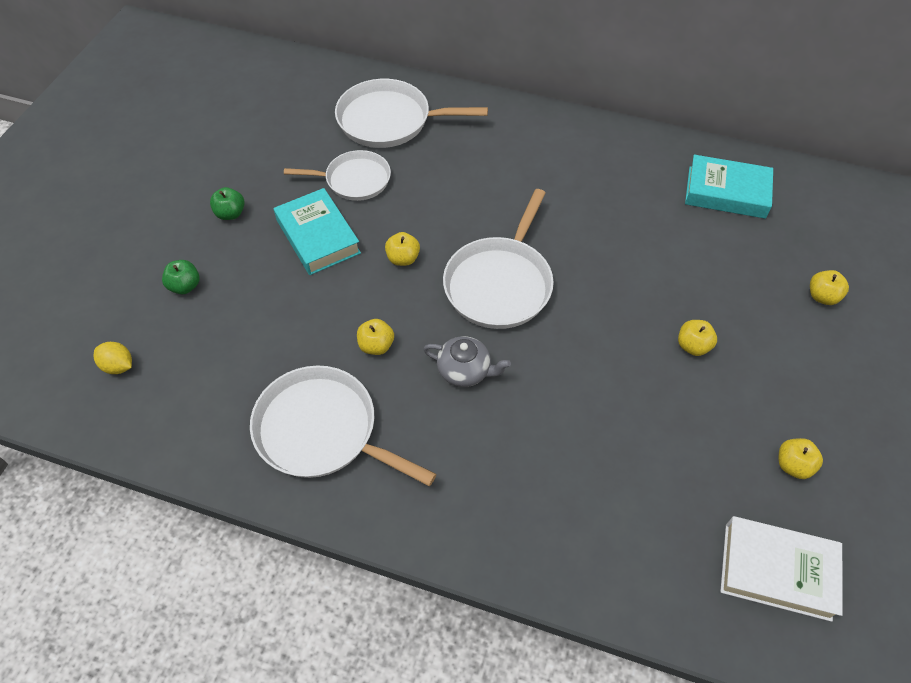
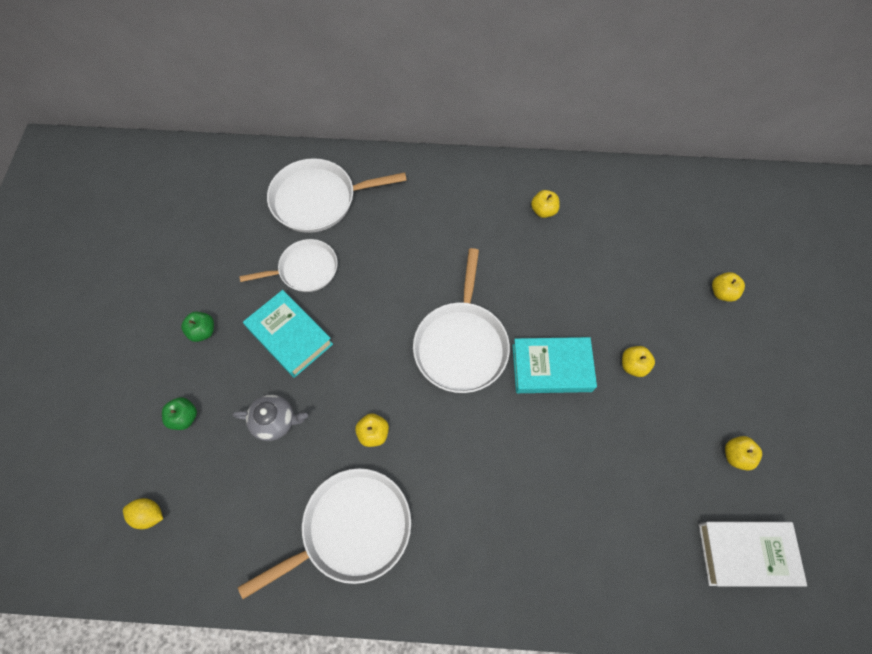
camera: 15 degrees left, 10 degrees up
white pan [250,365,436,486] -> white pan turned 135 degrees clockwise [238,468,411,599]
yellow apple [385,232,420,266] -> yellow apple moved to [531,190,560,218]
grey teapot [423,336,511,387] -> grey teapot moved to [233,395,308,441]
turquoise book [685,155,773,219] -> turquoise book moved to [512,337,597,393]

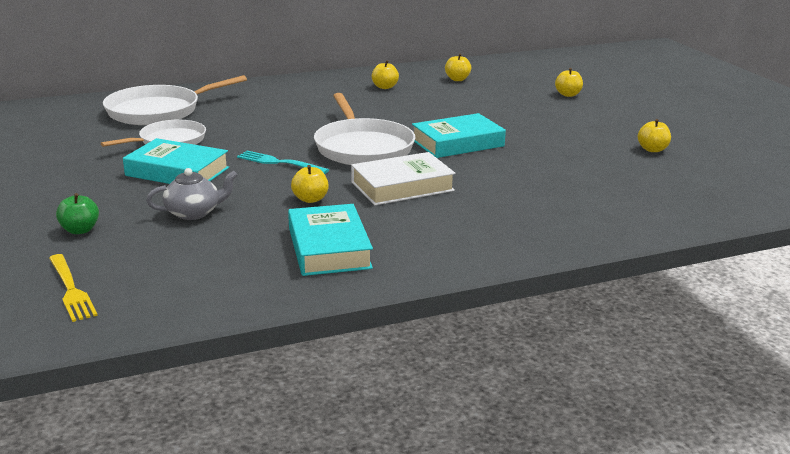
camera: 25 degrees left, 40 degrees down
yellow lemon [123,498,163,529] -> yellow fork [49,254,98,322]
green apple [181,311,214,342] -> none
white pan [238,468,411,599] -> turquoise book [288,204,373,276]
yellow apple [622,346,655,377] -> yellow apple moved to [445,53,471,81]
white book [699,522,807,587] -> white book moved to [351,152,456,205]
none -> turquoise fork [237,151,329,174]

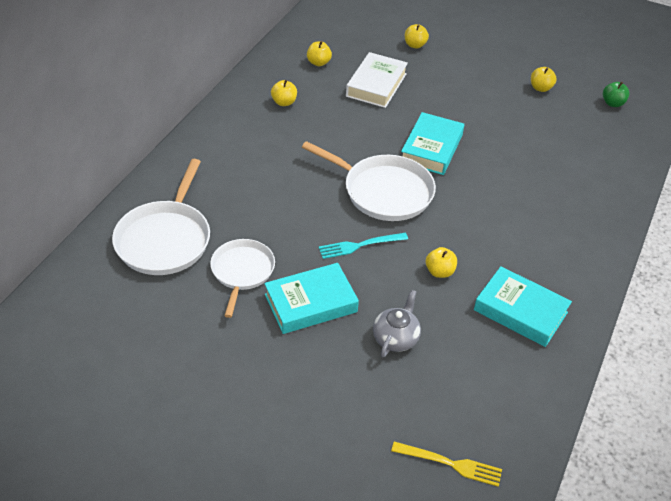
camera: 45 degrees left, 20 degrees up
green apple [56,193,99,234] -> green apple moved to [603,82,629,107]
white book [351,152,456,205] -> white book moved to [346,52,408,108]

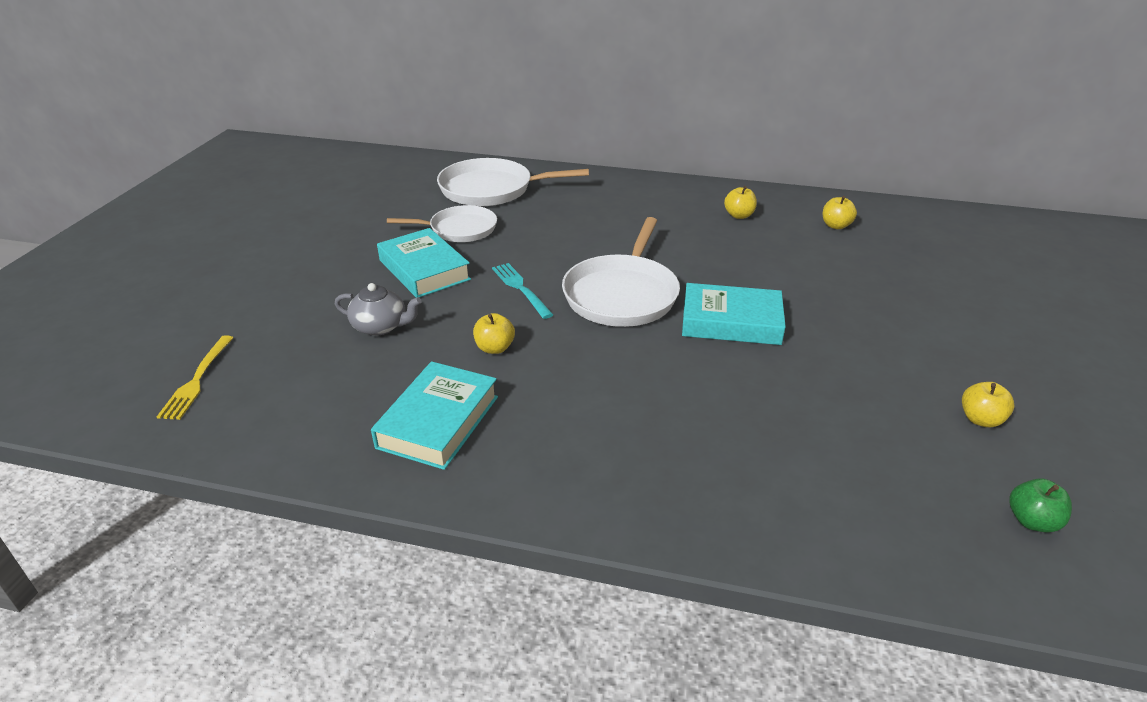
camera: 80 degrees right, 10 degrees down
white book [346,52,408,108] -> none
yellow apple [405,24,429,49] -> none

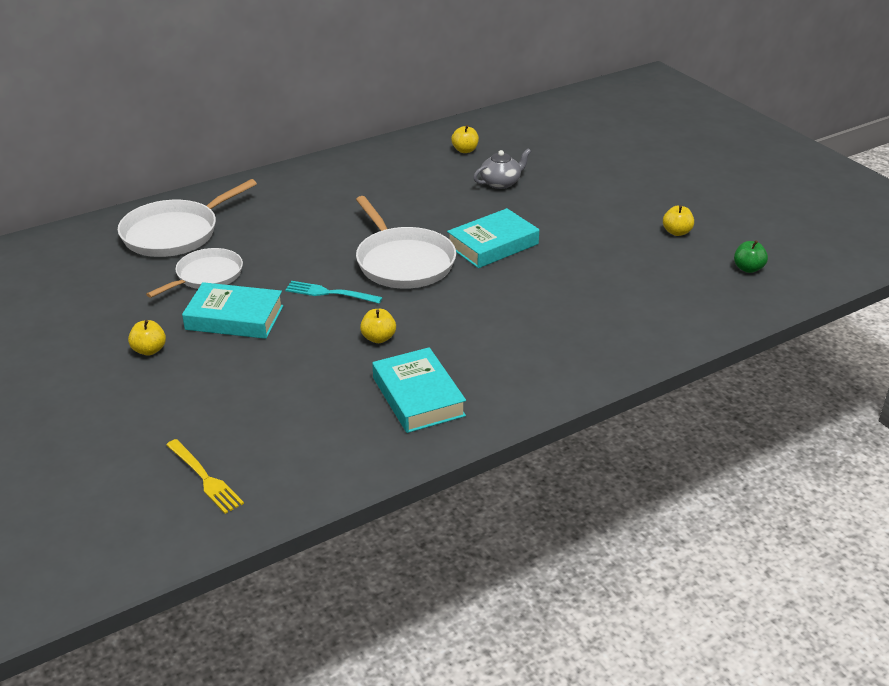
camera: 45 degrees left, 0 degrees up
grey teapot [335,283,421,336] -> grey teapot moved to [473,149,531,189]
yellow apple [724,186,757,219] -> yellow apple moved to [128,320,166,356]

